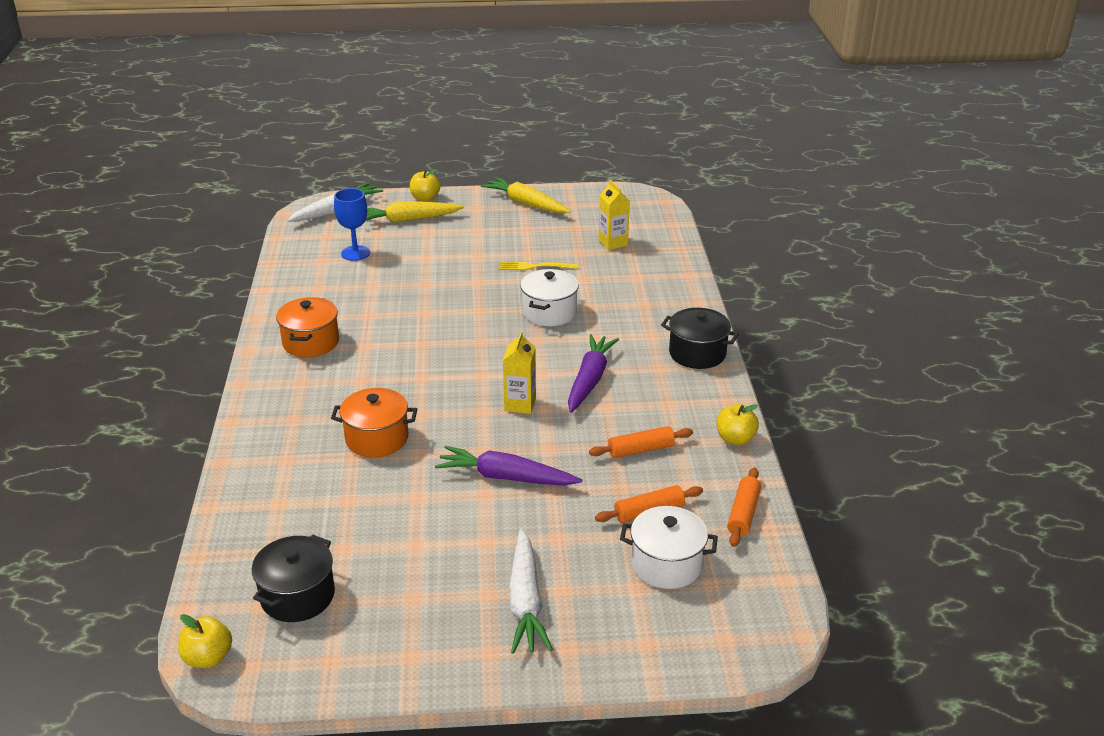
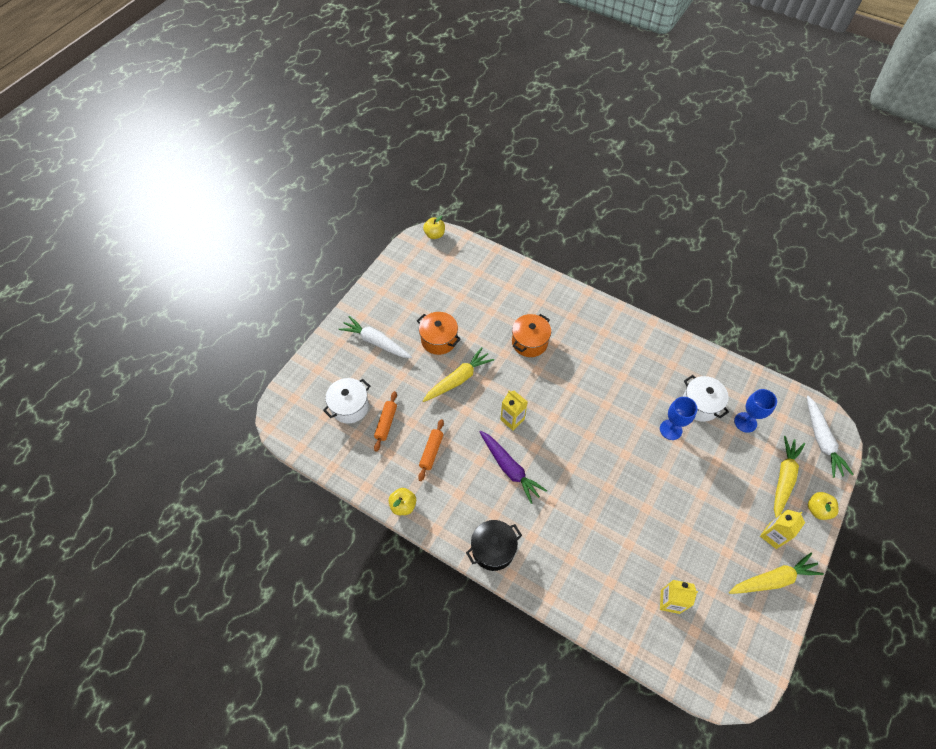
camera: 125 degrees right, 25 degrees up
black pot [252,535,335,622] -> none
orange pot [276,297,339,357] -> orange pot moved to [417,312,461,355]
purple carrot [435,446,582,486] -> yellow carrot [423,347,494,402]
yellow fork [499,262,577,270] -> none
white pot [520,269,579,326] -> white pot moved to [682,375,729,422]
orange rolling pin [727,468,761,547] -> none
none -> blue goblet [660,397,697,440]
none -> yellow carton [760,509,805,549]

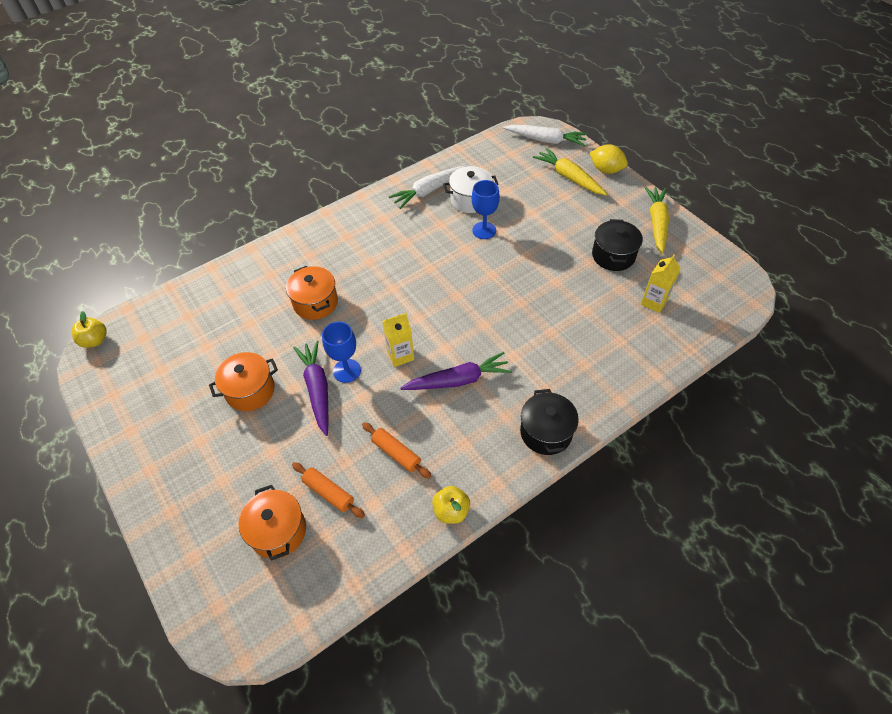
camera: 65 degrees left, 5 degrees down
white pot [323,378,370,424] -> orange pot [239,485,306,561]
white carrot [339,316,412,358] -> white carrot moved to [389,165,467,209]
yellow carrot [423,347,494,402] -> purple carrot [293,340,328,436]
blue goblet [734,389,777,433] -> blue goblet moved to [322,322,361,383]
yellow carton [760,509,805,549] -> none
yellow apple [808,492,839,520] -> yellow lemon [590,144,628,174]
none -> black pot [592,219,643,271]

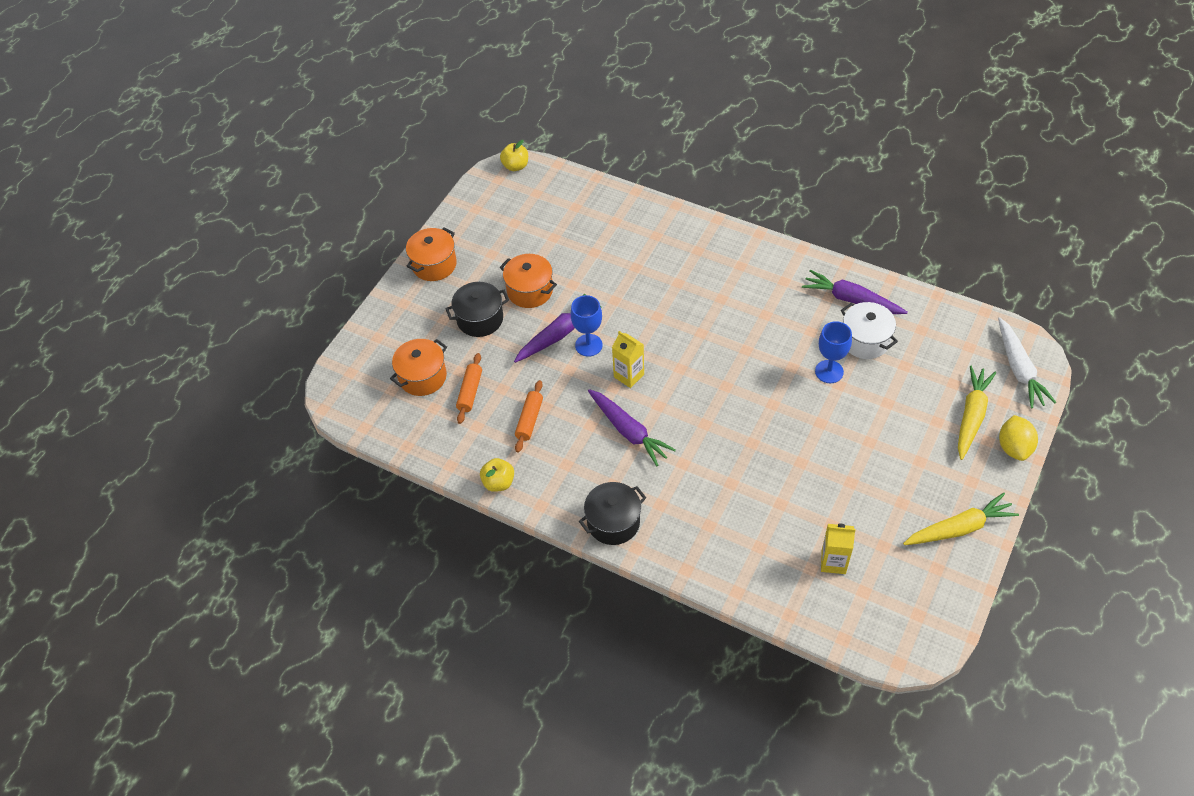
camera: 65 degrees right, 0 degrees up
orange pot [286,266,338,320] -> orange pot moved to [406,228,457,281]
white carrot [389,165,467,209] -> purple carrot [802,270,908,314]
black pot [592,219,643,271] -> black pot moved to [445,282,509,337]

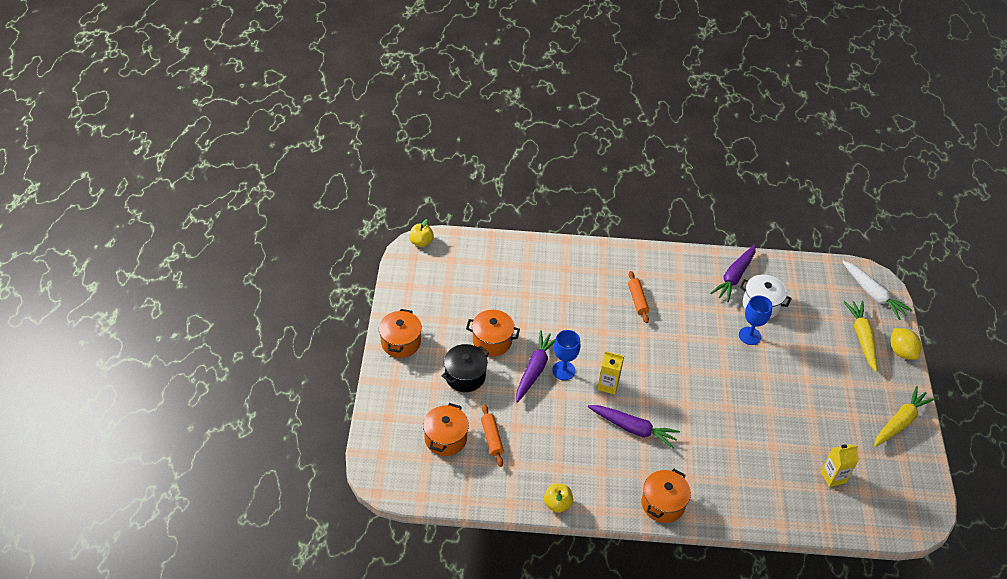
camera: 30 degrees left, 5 degrees down
orange rolling pin [515,380,543,453] -> orange rolling pin moved to [628,271,649,323]
black pot [579,482,646,545] -> orange pot [642,469,691,523]
purple carrot [802,270,908,314] -> purple carrot turned 60 degrees counterclockwise [710,245,756,302]

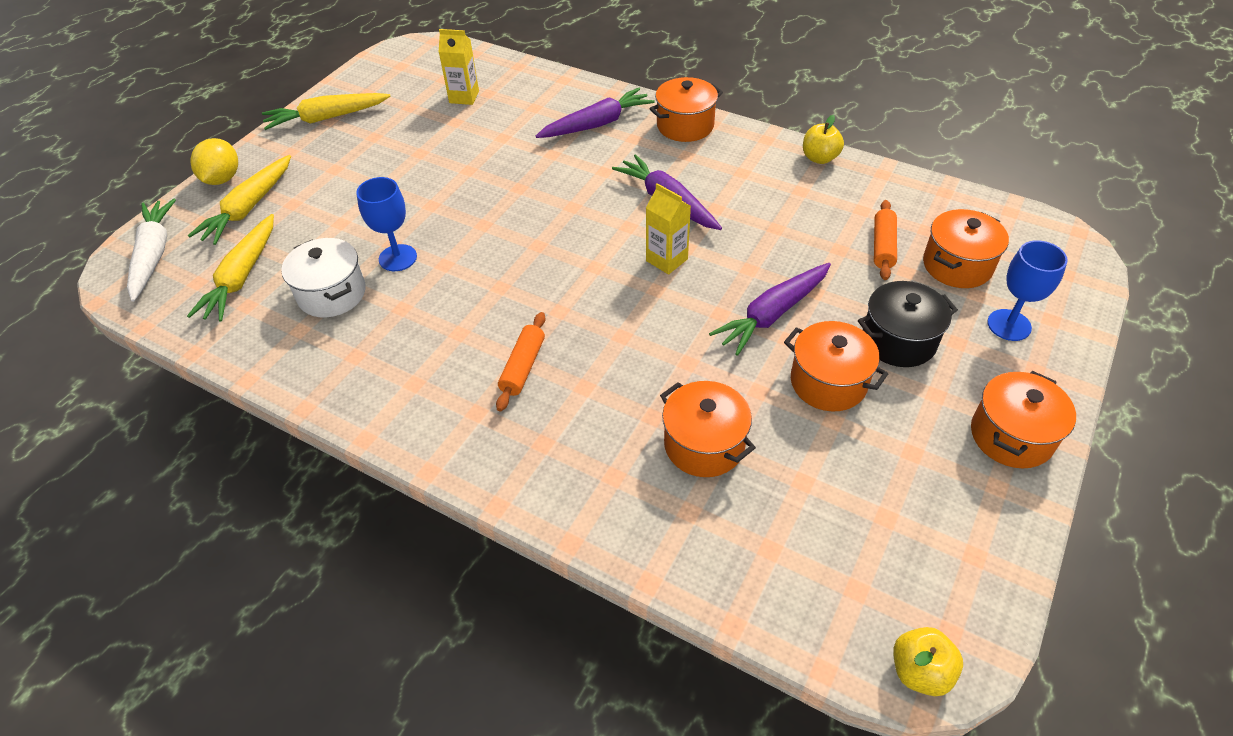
camera: 150 degrees left, 0 degrees up
blue goblet [552,330,581,380] -> blue goblet moved to [987,240,1068,341]
purple carrot [710,245,756,302] -> purple carrot moved to [536,88,655,138]
none -> yellow carrot [187,214,274,322]
none -> orange pot [660,381,756,477]

